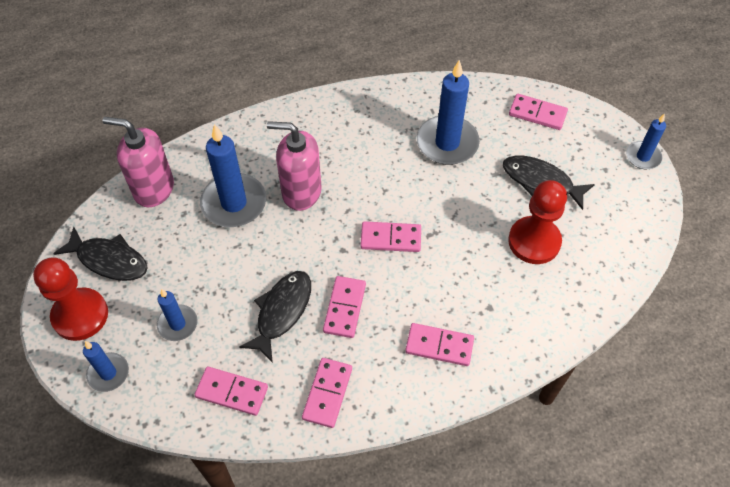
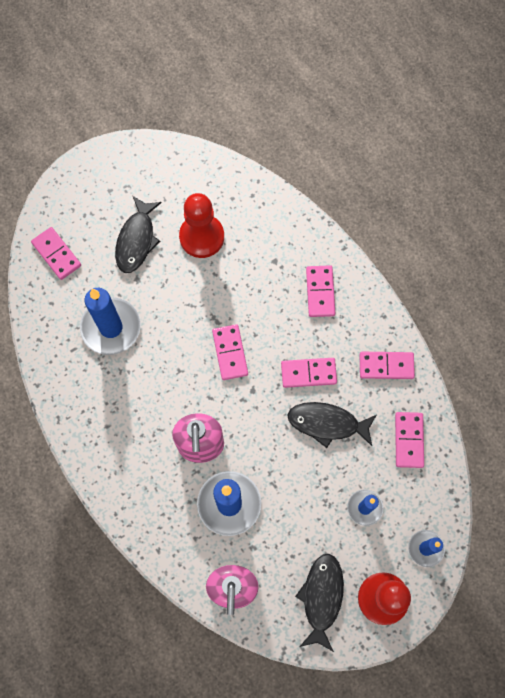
camera: 105 degrees left, 15 degrees up
pink domino [509,94,568,130] -> pink domino turned 45 degrees counterclockwise [31,227,81,280]
blue candle [626,113,666,169] -> none

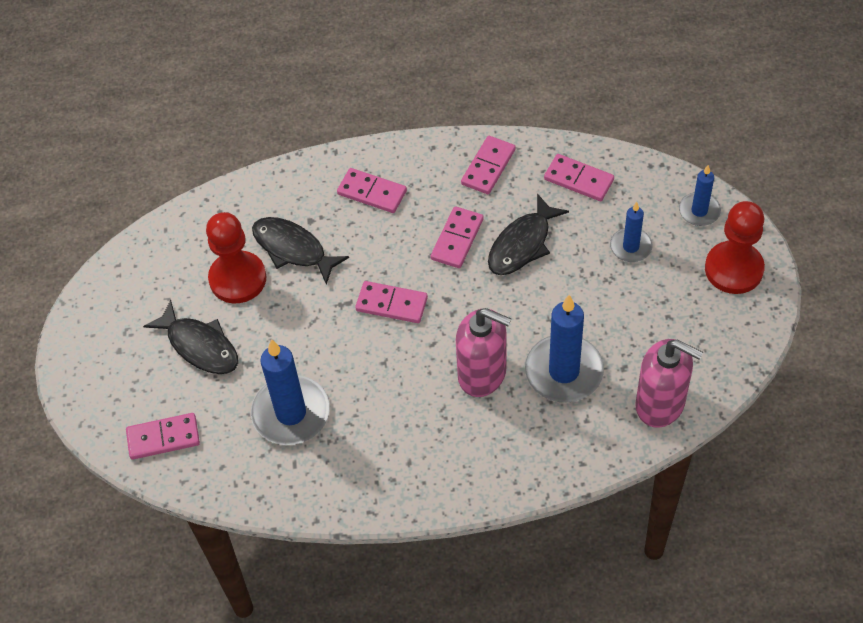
camera: 60 degrees left, 15 degrees down
black fish [295,554,344,652] -> black fish moved to [252,217,349,285]

